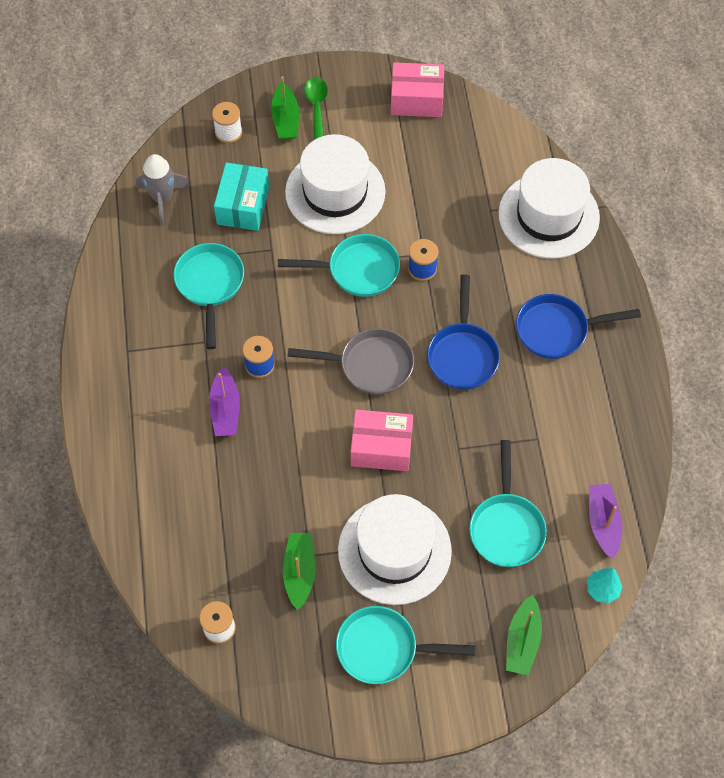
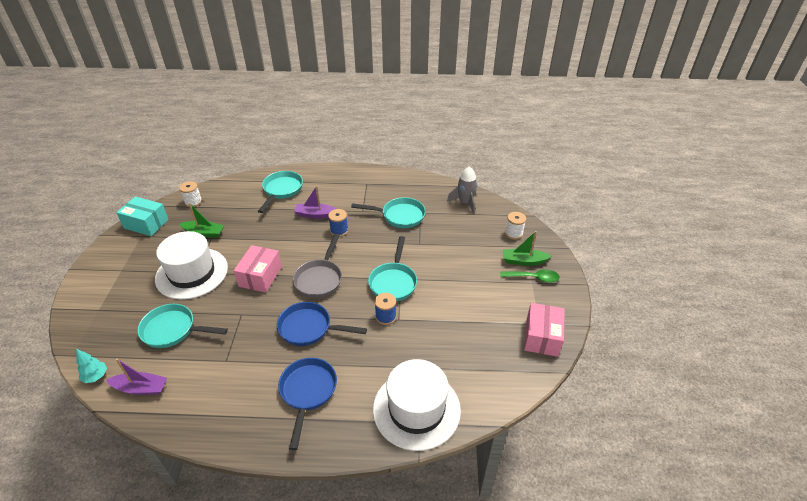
camera: 100 degrees right, 20 degrees down
turquoise box [214,162,269,231] -> turquoise box moved to [116,197,169,236]
white hat [285,134,386,234] -> none
turquoise pan [336,606,475,684] -> turquoise pan moved to [258,171,303,213]
green boat [506,595,542,676] -> none

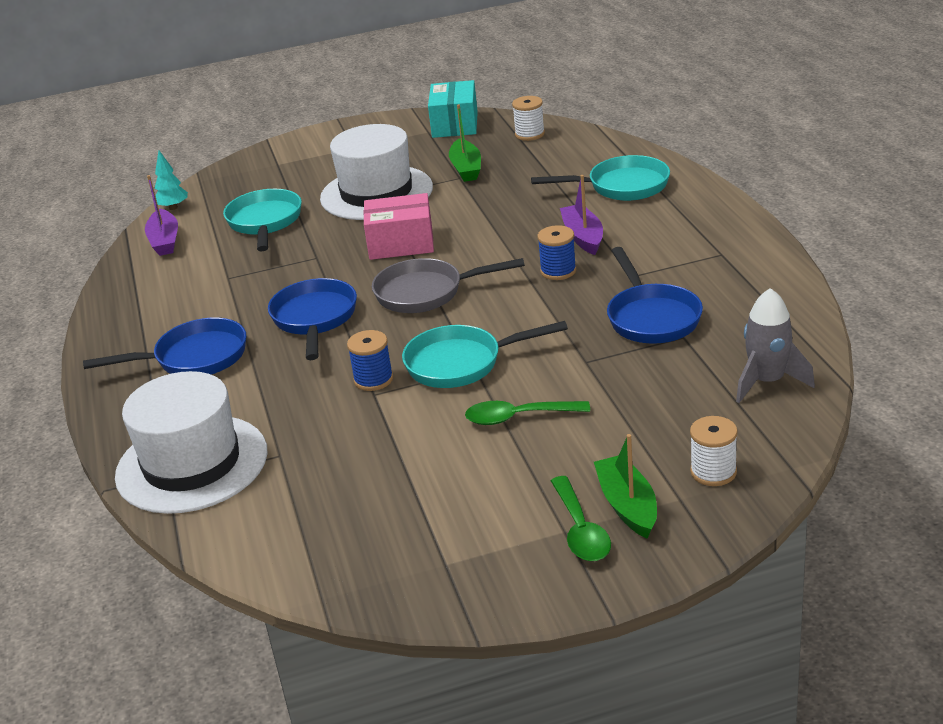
camera: 75 degrees right, 10 degrees down
turquoise pan [351,197,426,228] -> blue pan [607,247,703,344]
pink box [524,303,565,357] -> none
none -> green spoon [465,401,590,425]

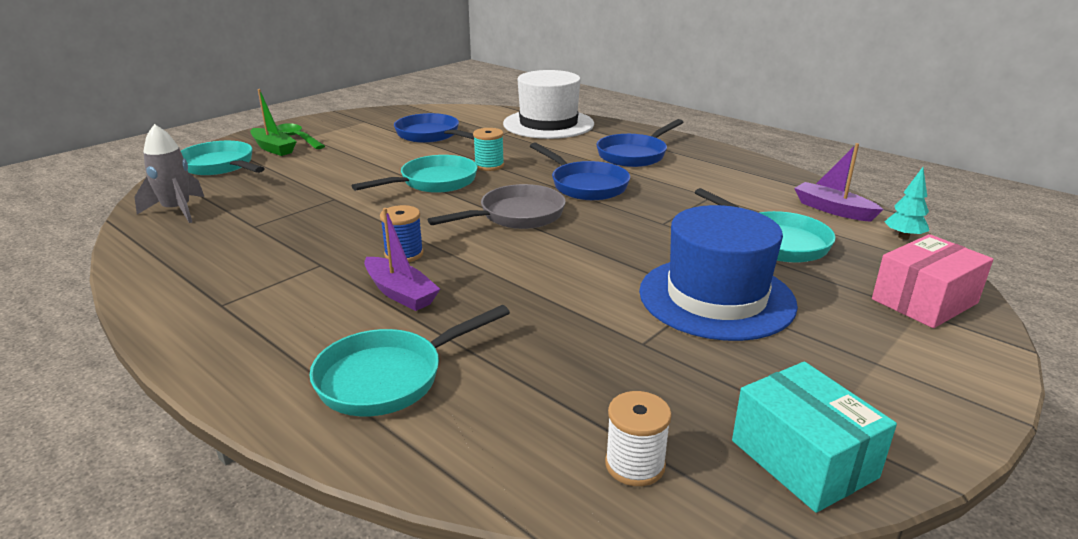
camera: 145 degrees right, 5 degrees down
white hat [320,124,433,220] -> blue hat [639,205,798,341]
blue spool [347,330,393,391] -> turquoise spool [473,128,504,171]
pink box [363,193,434,260] -> pink box moved to [872,234,993,328]
green boat [449,104,481,182] -> none
green spoon [465,401,590,425] -> none
blue pan [607,247,703,344] -> blue pan moved to [394,113,474,143]
white spool [690,416,738,486] -> turquoise pan [181,141,265,175]

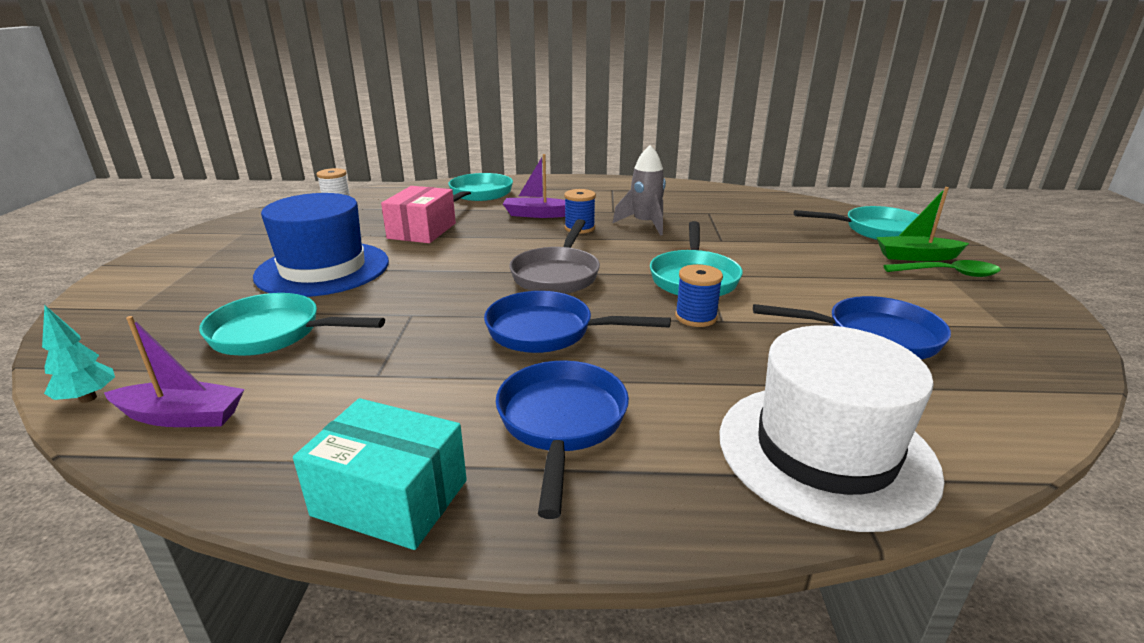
camera: 140 degrees right, 0 degrees up
grey rocket [135,124,204,223] -> grey rocket moved to [613,145,666,236]
turquoise spool [473,128,504,171] -> blue spool [675,264,723,327]
turquoise box [732,362,897,513] -> turquoise box moved to [293,398,467,550]
pink box [872,234,993,328] -> pink box moved to [381,186,456,243]

